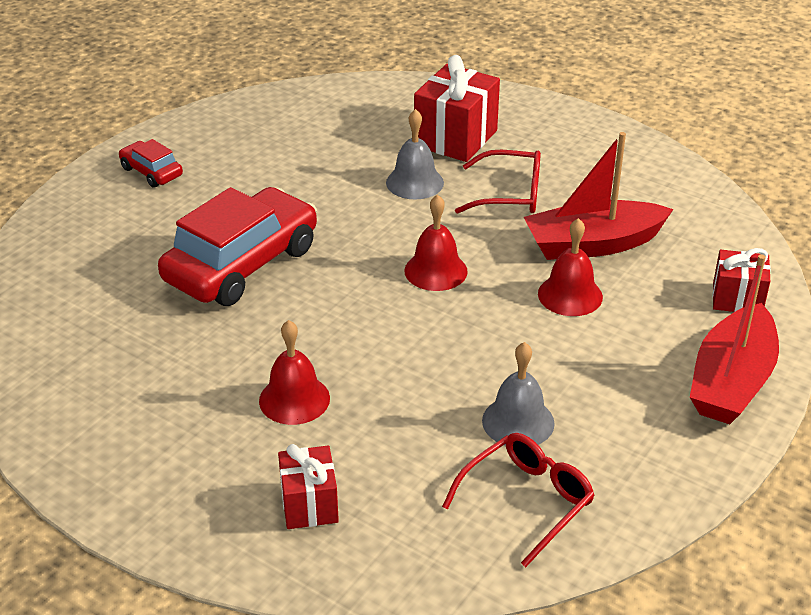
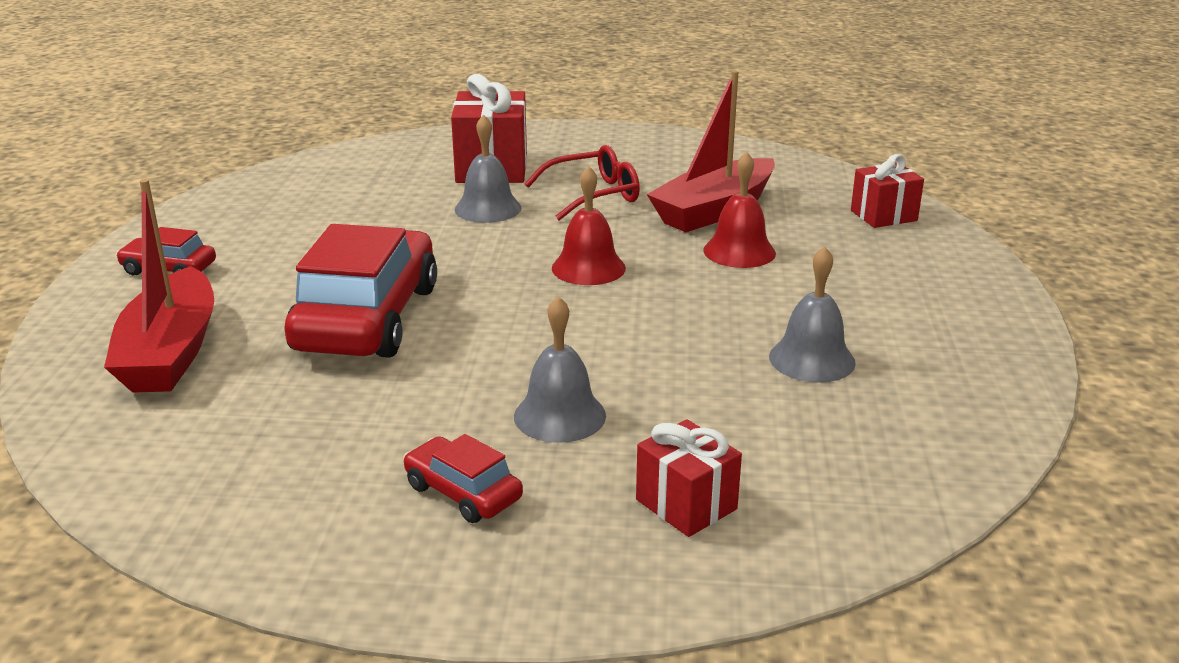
camera: 30 degrees left, 10 degrees down
red bell [259,320,330,425] -> grey bell [514,296,606,443]
red glasses [442,433,595,567] -> none
red boat [690,254,779,424] -> red boat moved to [104,179,214,393]
none -> red car [403,434,523,523]

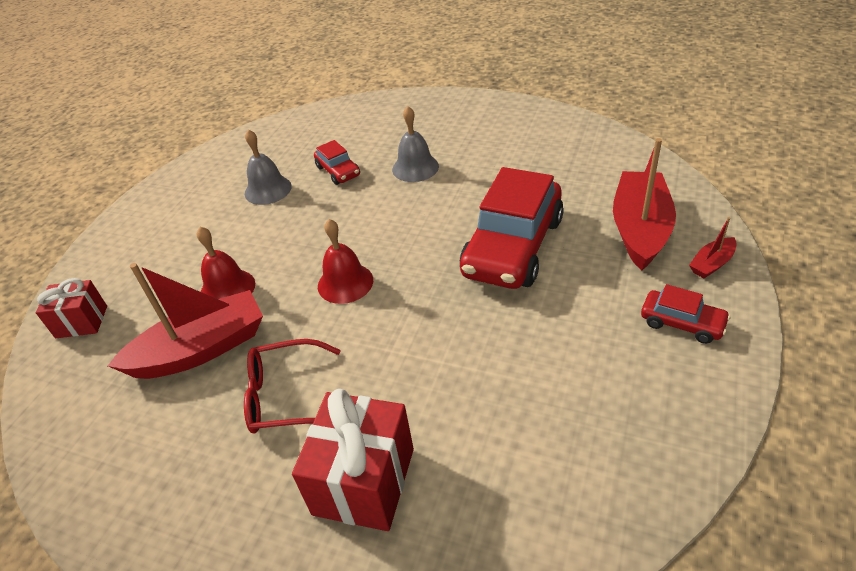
camera: 160 degrees left, 15 degrees up
red car [403,434,523,523] -> red car moved to [314,140,360,185]
grey bell [455,114,522,223] -> none
red gift [636,419,742,537] -> none
none -> red boat [689,217,737,278]

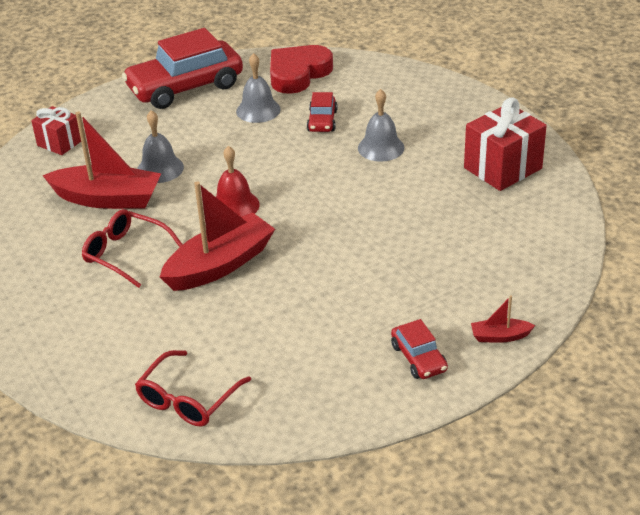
camera: 35 degrees right, 5 degrees down
red bell [197,227,255,299] -> grey bell [137,110,184,183]
red gift [292,389,414,531] -> red gift moved to [464,98,547,191]
red car [460,167,564,289] -> red car moved to [122,28,243,109]
red boat [613,138,676,270] -> red boat moved to [160,181,275,291]
none -> red glasses [135,350,251,427]
none -> red heart [270,45,333,94]

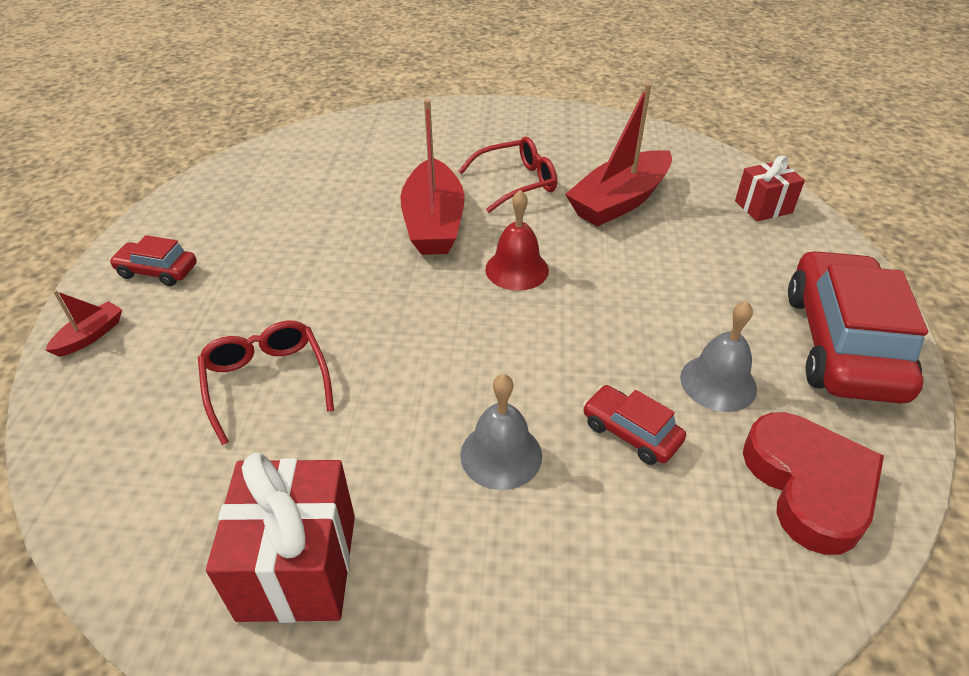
camera: 125 degrees right, 5 degrees up
red glasses [135,350,251,427] -> red glasses moved to [198,320,334,445]
grey bell [137,110,184,183] -> none

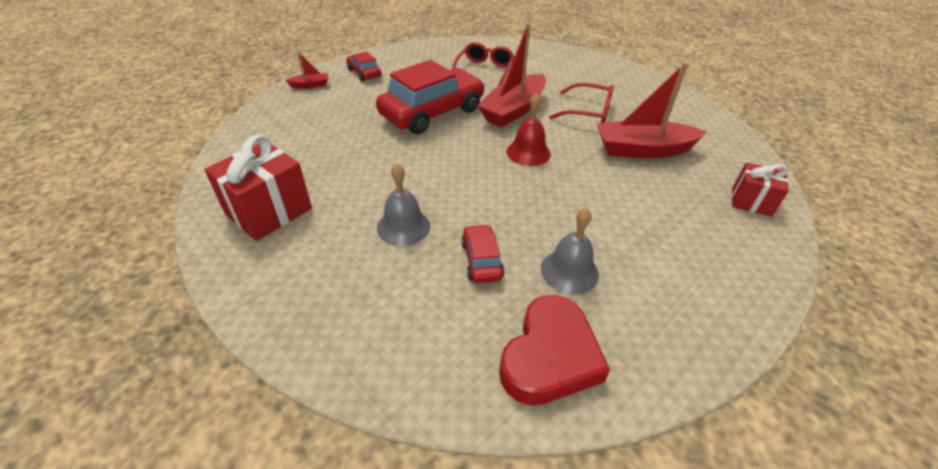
camera: 40 degrees right, 0 degrees up
red glasses [198,320,334,445] -> red glasses moved to [452,42,515,87]
red car [788,250,928,404] -> red car moved to [376,60,485,134]

